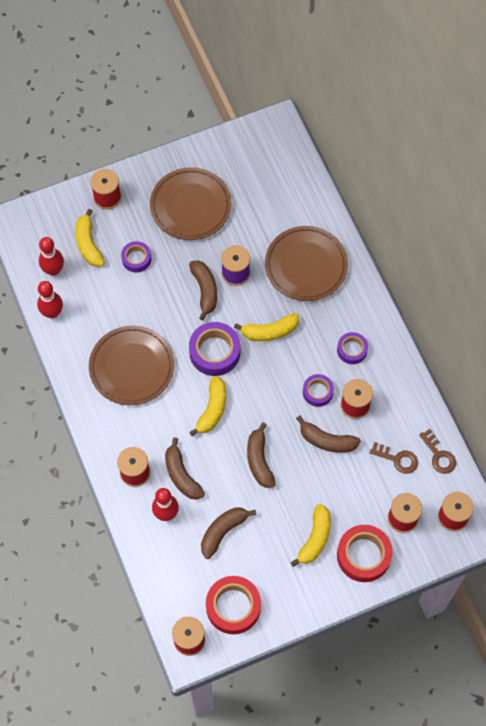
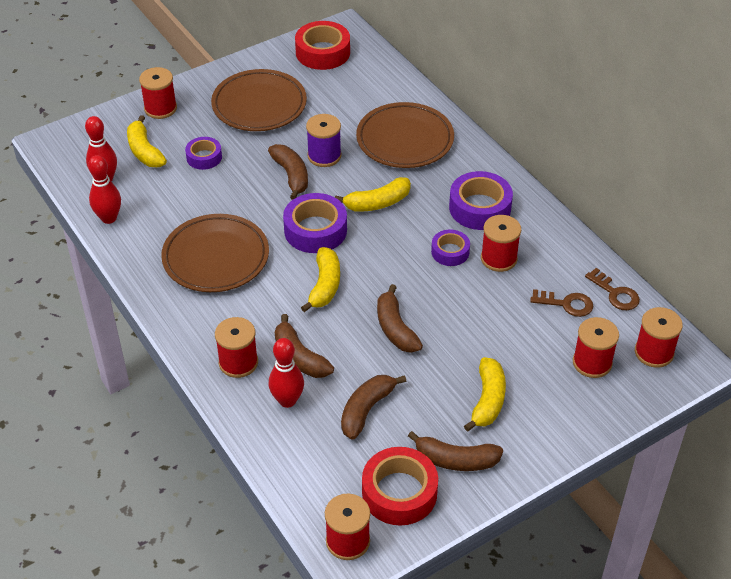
camera: 10 degrees left, 20 degrees down
brown banana [296,416,361,453] -> brown banana moved to [408,431,503,471]
purple tape [337,332,368,364] -> purple tape [449,171,513,230], size x1.68
red tape [337,525,393,582] -> red tape moved to [295,21,350,70]

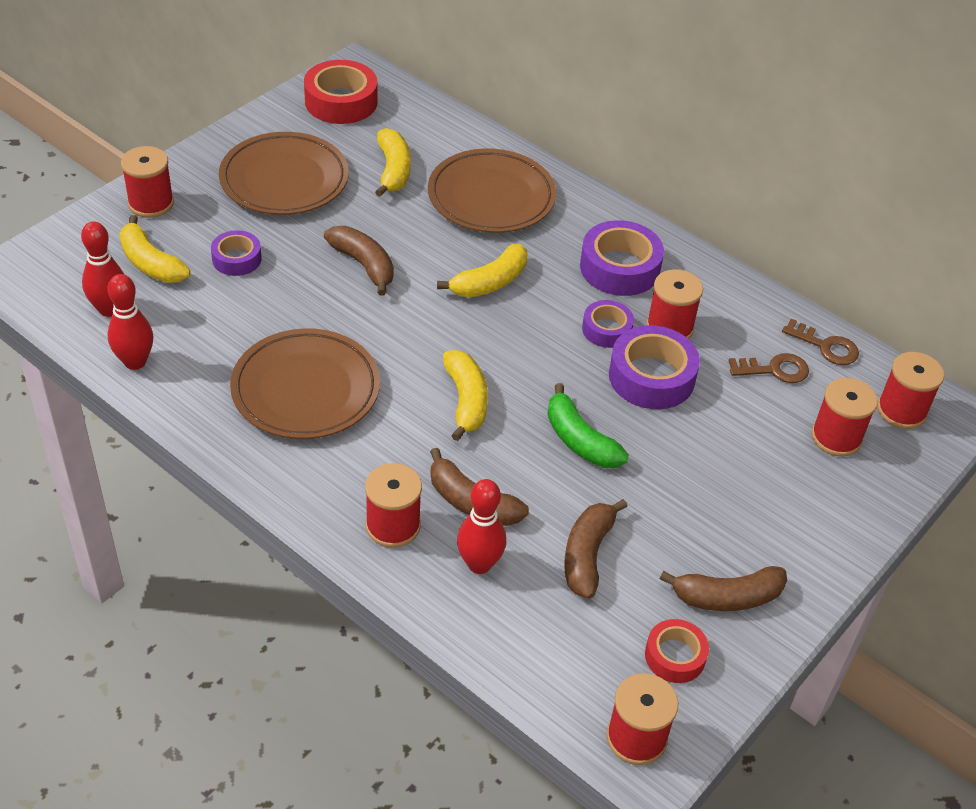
camera: 20 degrees left, 0 degrees up
purple tape [283,193,347,253] -> purple tape moved to [609,325,700,409]
purple spool [306,114,342,167] -> none
red tape [362,447,438,525] -> red tape [645,619,709,683], size x0.60
brown banana [377,284,423,353] -> green banana [547,383,629,468]
yellow banana [464,357,506,432] -> yellow banana moved to [375,128,411,197]

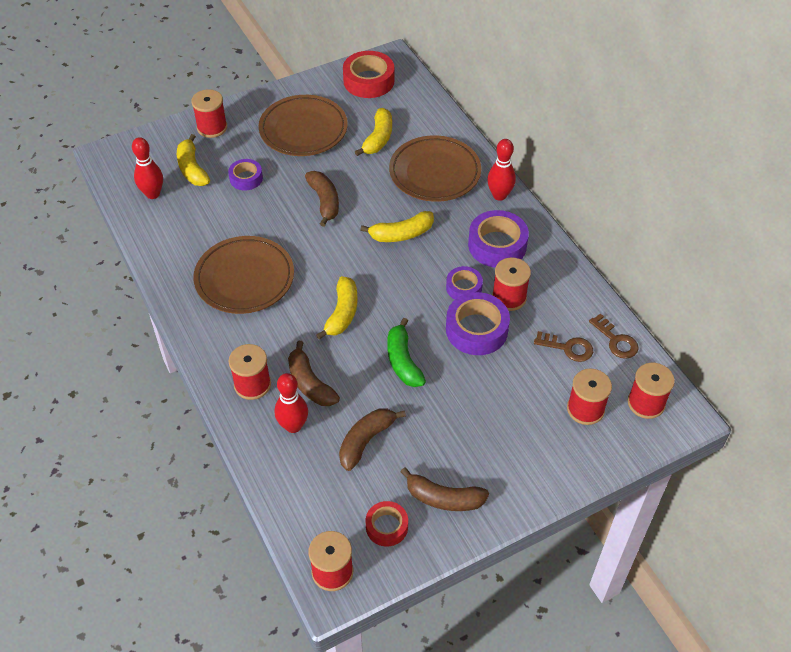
camera: 25 degrees right, 5 degrees up
red bowling pin [107,274,153,370] -> red bowling pin moved to [487,139,516,201]

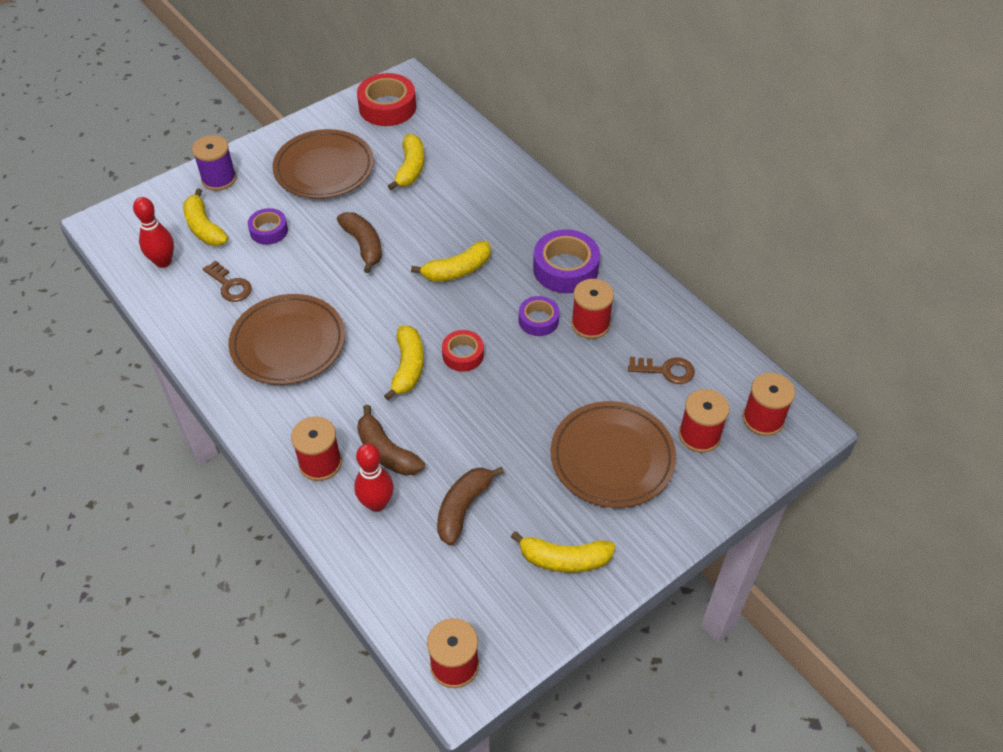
camera: 10 degrees left, 0 degrees up
red spool [191,89,227,138] -> purple spool [192,135,237,191]
red tape [366,501,408,547] -> red tape moved to [442,330,484,372]
green banana [387,318,426,387] -> none
brown plate [389,135,481,202] -> brown plate moved to [550,401,676,508]
brown banana [401,467,489,511] -> yellow banana [511,531,615,573]
purple tape [446,292,510,355] -> none
red bowling pin [487,139,516,201] -> none
brown key [589,313,639,359] -> brown key moved to [203,260,252,302]

